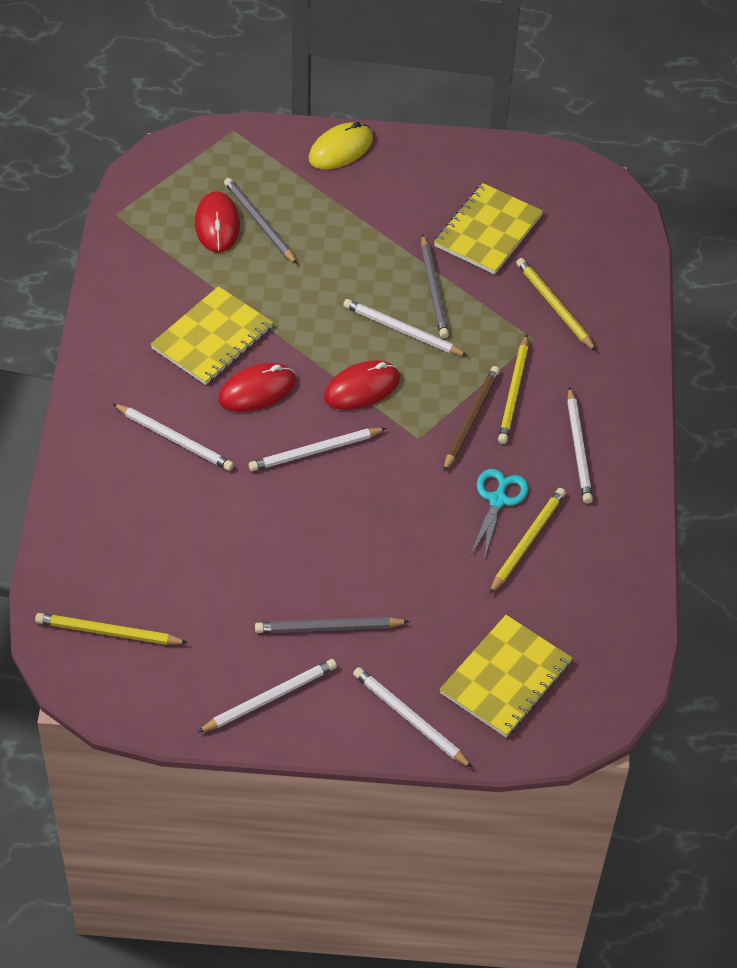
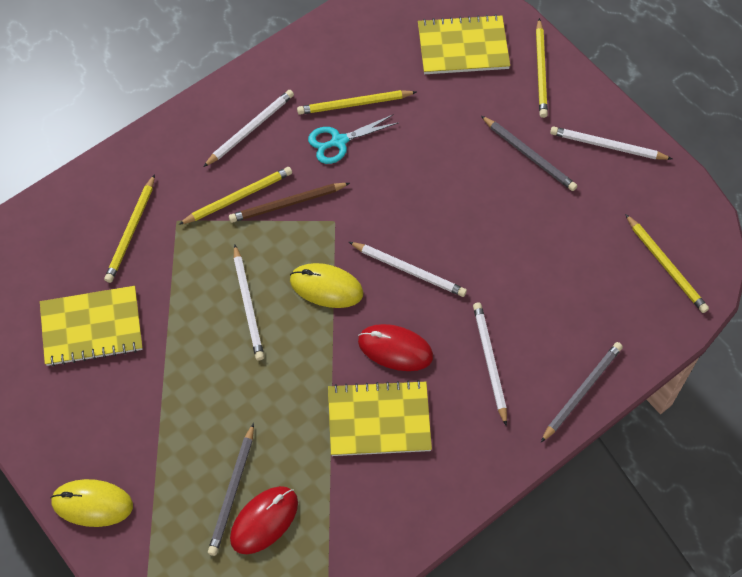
camera: 130 degrees left, 10 degrees up
red mouse [324,360,400,410] -> yellow mouse [290,263,363,308]
white pencil [353,667,473,768] -> yellow pencil [536,18,548,118]
grey pencil [421,234,449,338] -> grey pencil moved to [541,342,623,442]

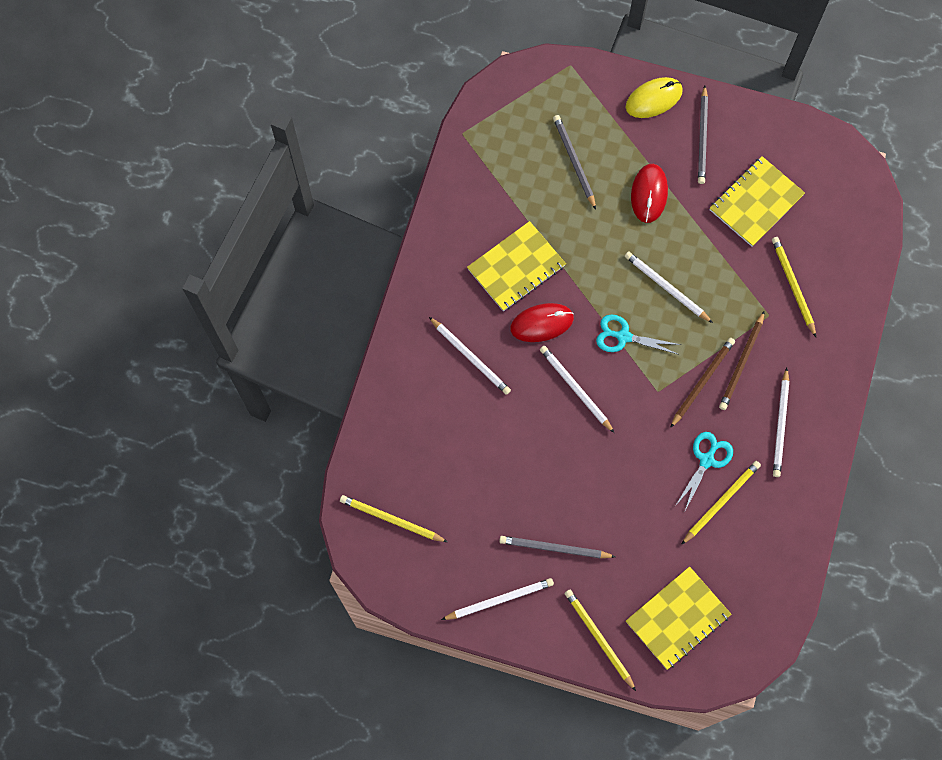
camera: 145 degrees right, 10 degrees up
yellow pencil [178,167,292,225] -> brown pencil [719,311,765,410]
red mouse [230,486,298,554] -> red mouse moved to [631,164,668,223]
yellow mouse [290,263,363,308] -> turquoise scissors [596,314,681,354]
white pencil [349,242,467,297] -> white pencil turned 60 degrees clockwise [540,345,614,433]
grey pencil [541,342,623,442] -> grey pencil moved to [698,86,708,184]

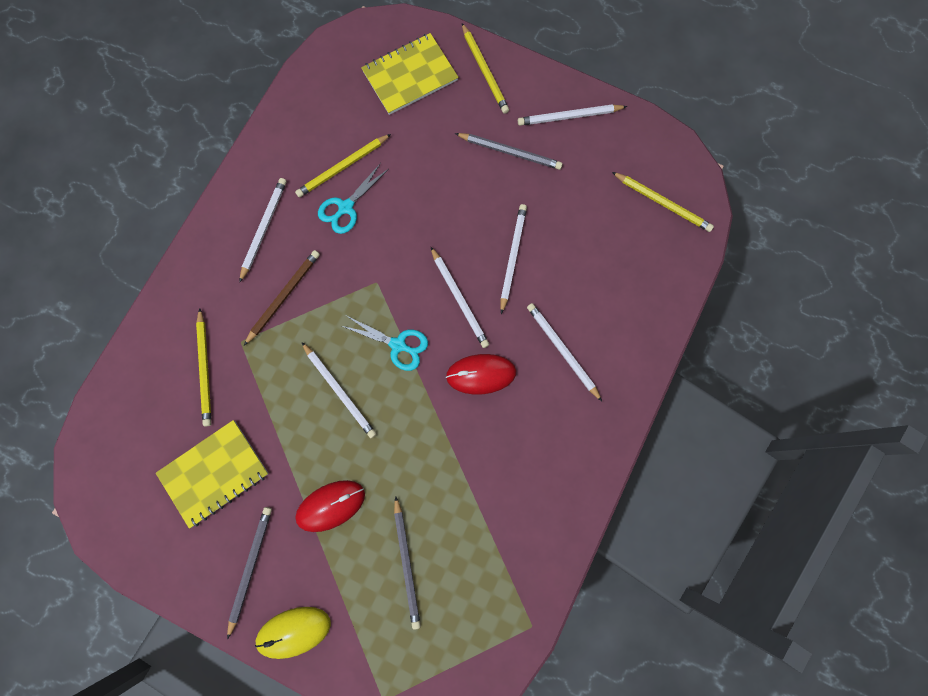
camera: 170 degrees left, 5 degrees up
yellow notebook [467,221,566,311] -> none
red mouse [631,164,668,223] -> red mouse turned 45 degrees clockwise [295,480,365,532]
brown pencil [670,338,735,428] -> none
none -> white pencil [500,204,527,314]

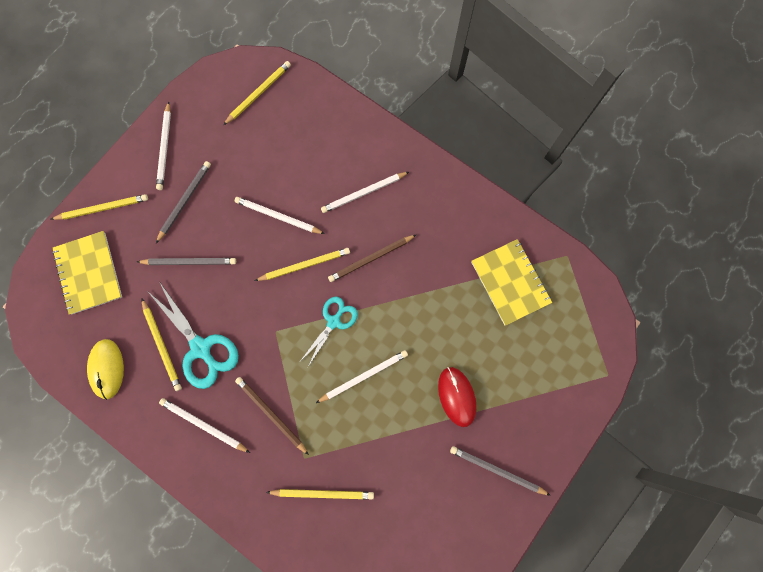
camera: 80 degrees left, 0 degrees up
yellow notebook [156,420,269,529] -> yellow notebook moved to [471,239,552,326]
yellow mouse [255,607,331,659] -> yellow mouse moved to [87,339,124,400]
turquoise scissors [318,163,388,234] -> turquoise scissors [148,281,239,389], size x1.57
grey pencil [394,496,421,630] -> grey pencil moved to [137,258,236,265]
white pencil [430,246,489,348] -> yellow pencil [254,248,350,281]
red mouse [446,354,516,395] -> brown pencil [328,234,417,282]

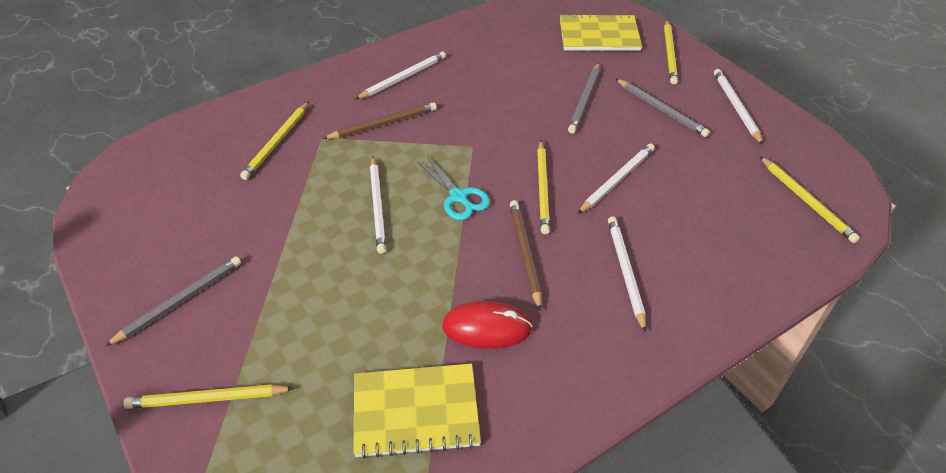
camera: 110 degrees right, 30 degrees down
yellow mouse [87,339,124,400] -> none
yellow pencil [142,299,182,391] -> yellow pencil moved to [123,384,295,409]
turquoise scissors [148,281,239,389] -> none
white pencil [156,101,171,190] -> white pencil turned 60 degrees clockwise [714,69,763,145]
red mouse [438,367,477,427] -> red mouse moved to [442,301,533,349]

